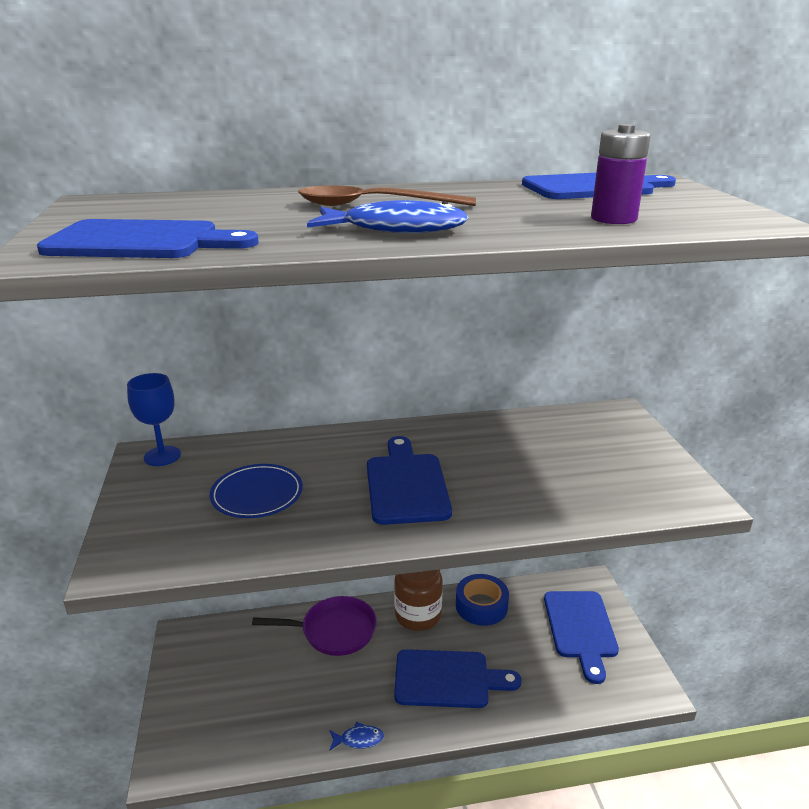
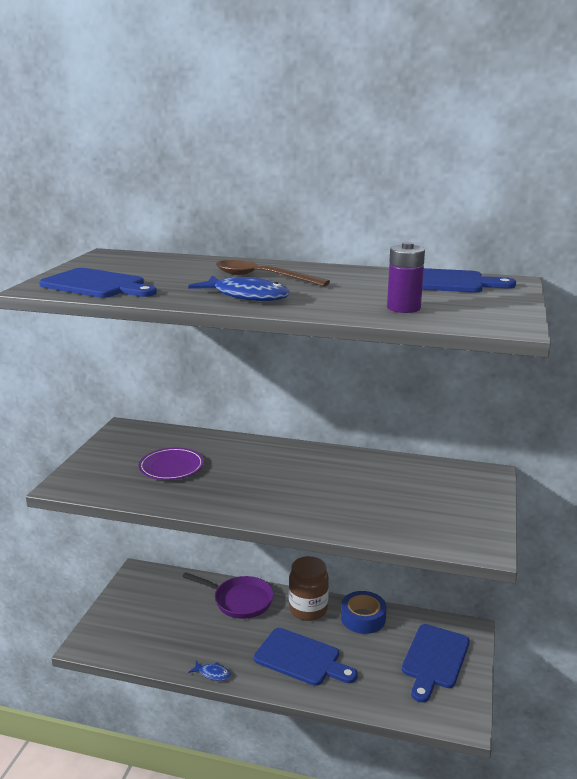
camera: 25 degrees right, 5 degrees down
blue goblet [127,373,181,466] -> none
blue plate [210,464,303,518] -> purple plate [138,447,204,480]
blue cutting board [367,436,452,525] -> none

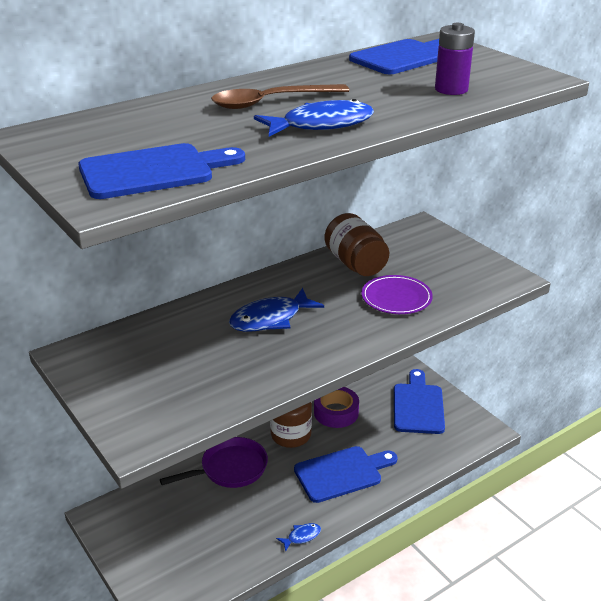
camera: 50 degrees left, 10 degrees up
purple plate [138,447,204,480] -> purple plate moved to [361,275,433,314]
blue tape [341,591,387,634] -> purple tape [314,387,359,428]
blue cutting board [402,624,470,702] -> blue cutting board turned 150 degrees counterclockwise [394,369,445,434]
none -> blue fish [229,288,324,332]
none -> brown jar [324,213,389,276]

